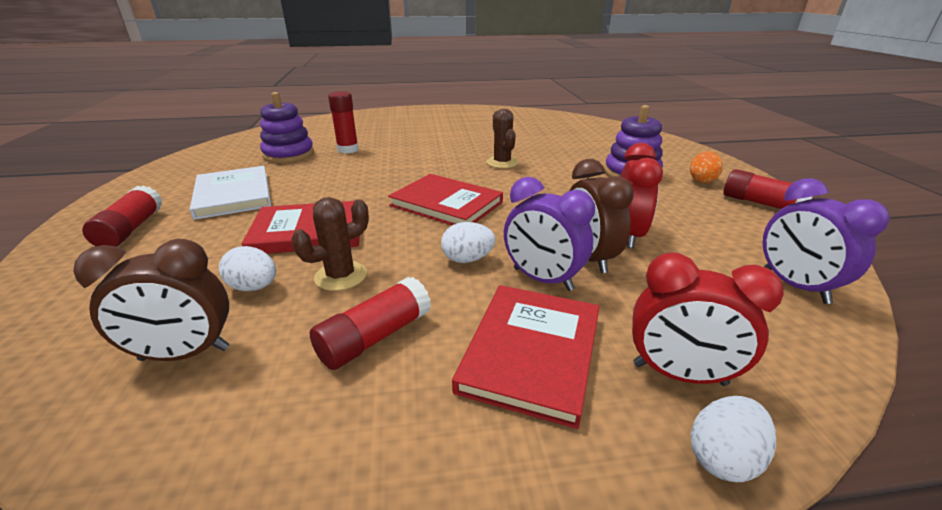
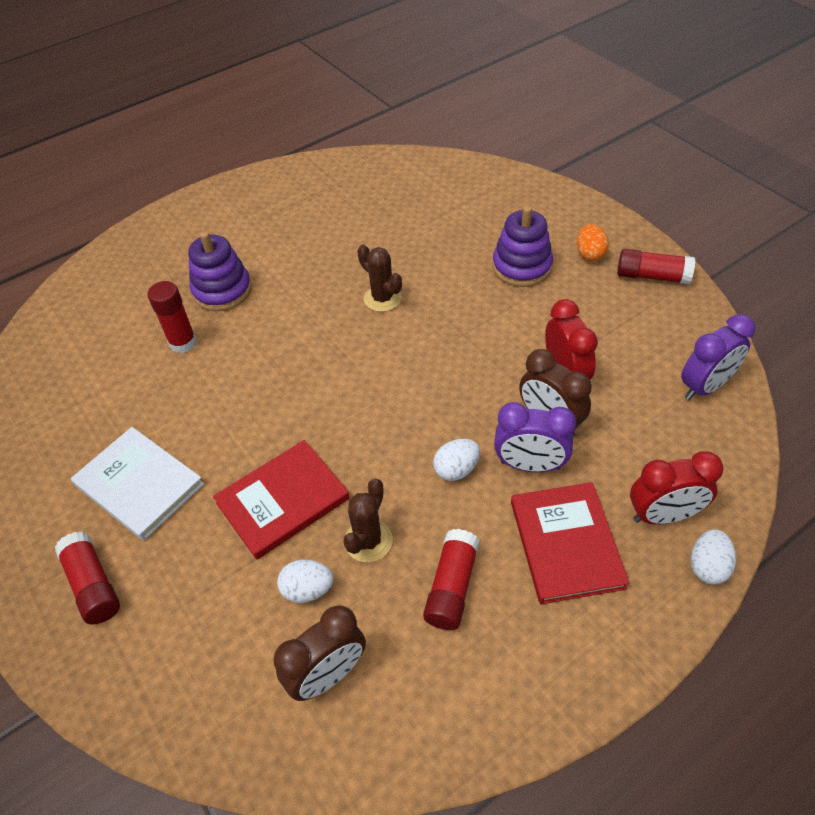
camera: 25 degrees left, 20 degrees up
purple stacking toy [260,92,314,163] -> purple stacking toy moved to [188,231,252,311]
red book [388,174,503,225] -> none
purple clock [763,178,890,304] -> purple clock turned 75 degrees counterclockwise [681,314,755,400]

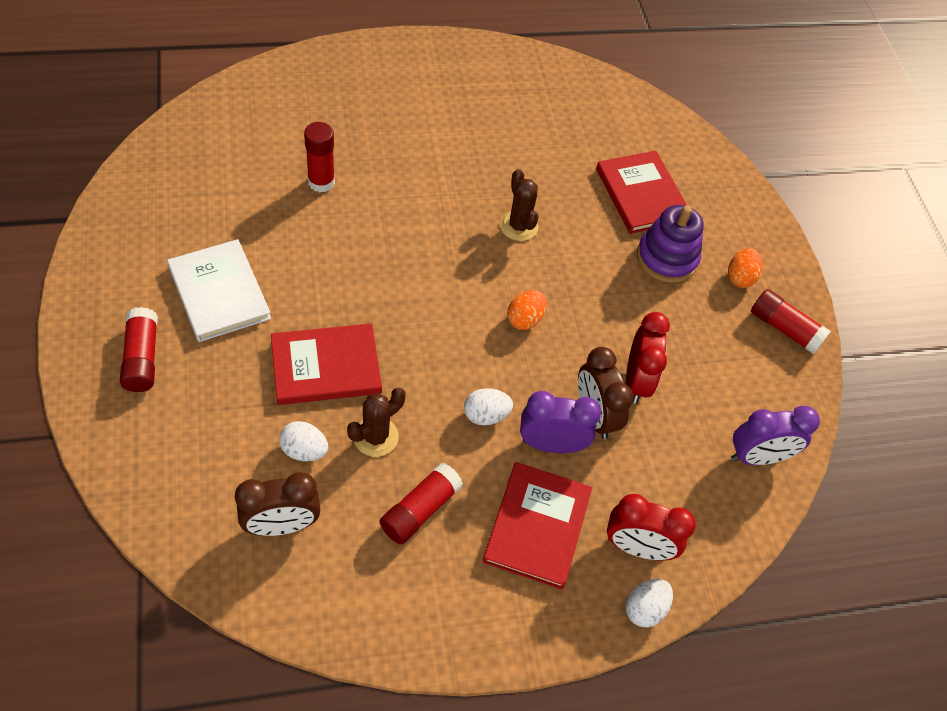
camera: 15 degrees right, 5 degrees up
purple stacking toy [188,231,252,311] -> none
purple clock [494,402,576,472] -> purple clock turned 150 degrees clockwise [520,391,601,453]
none -> orange egg [507,290,546,330]
none -> red book [596,151,687,234]

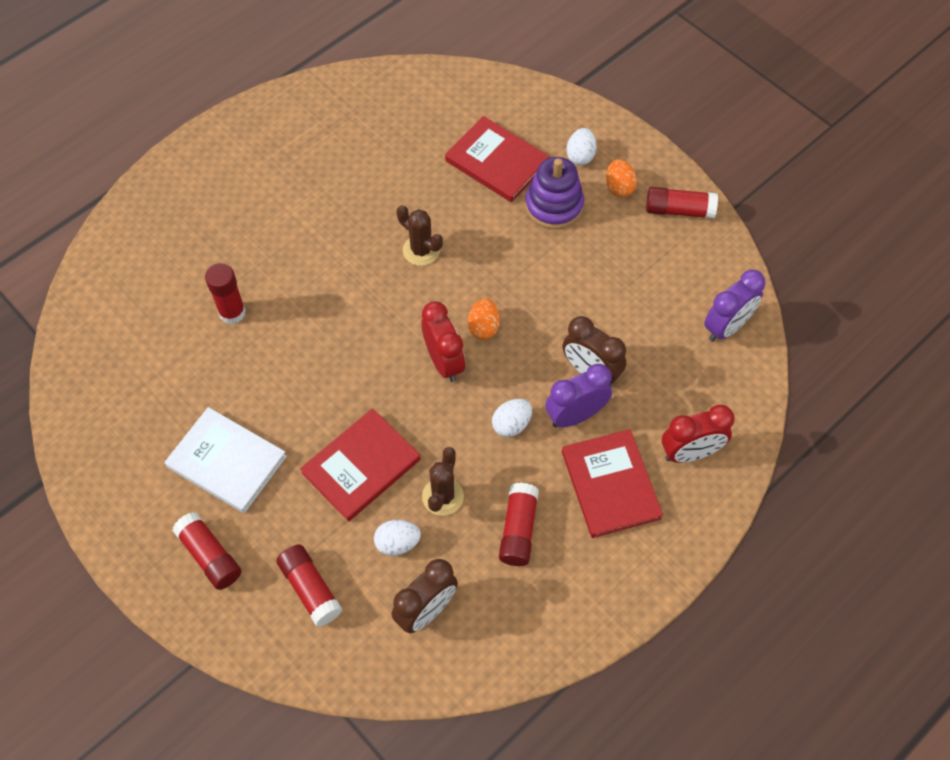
camera: 25 degrees left, 5 degrees up
red clock [626,312,670,404] -> red clock moved to [421,301,465,382]
white egg [626,579,673,627] -> white egg moved to [567,128,597,165]
none -> red glue stick [276,544,342,627]

